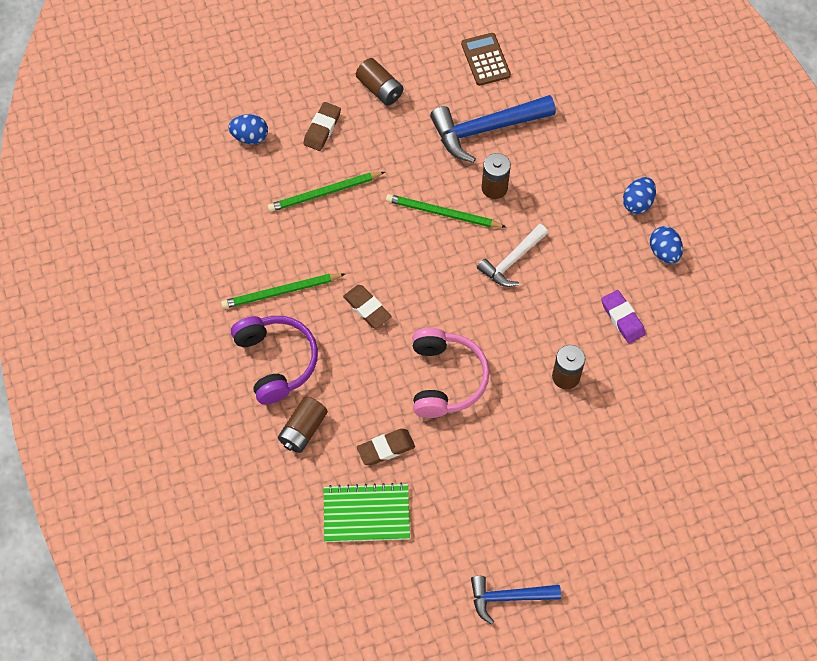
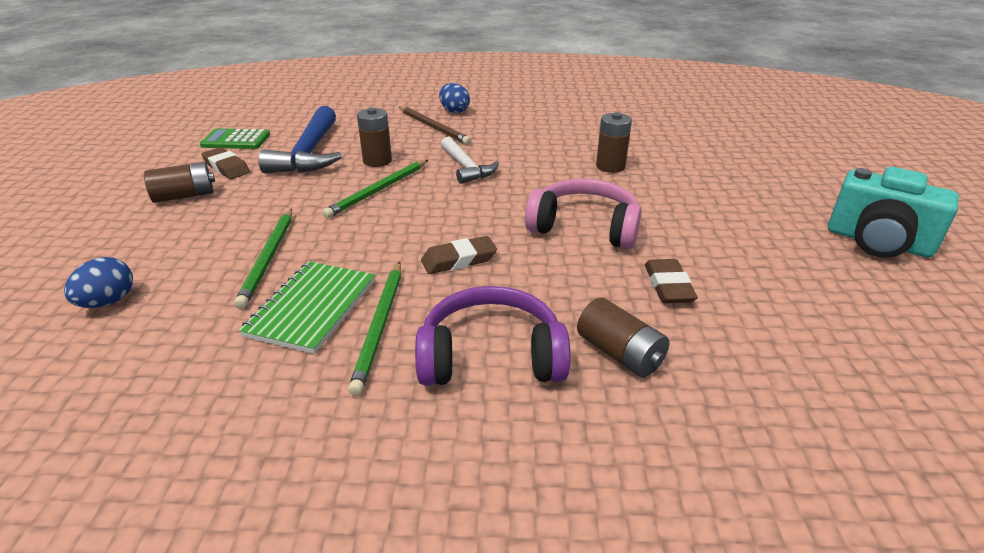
camera: 70 degrees left, 30 degrees down
brown eraser [303,102,341,151] -> brown eraser moved to [201,147,250,179]
green notebook [324,483,410,542] -> green notebook moved to [239,261,375,354]
brown calculator [461,33,511,86] -> green calculator [200,129,270,149]
blue hammer [471,576,561,625] -> turquoise camera [828,167,959,258]
purple eraser [601,290,645,344] -> none
blue egg [650,226,683,264] -> none
none -> brown pencil [399,106,471,145]

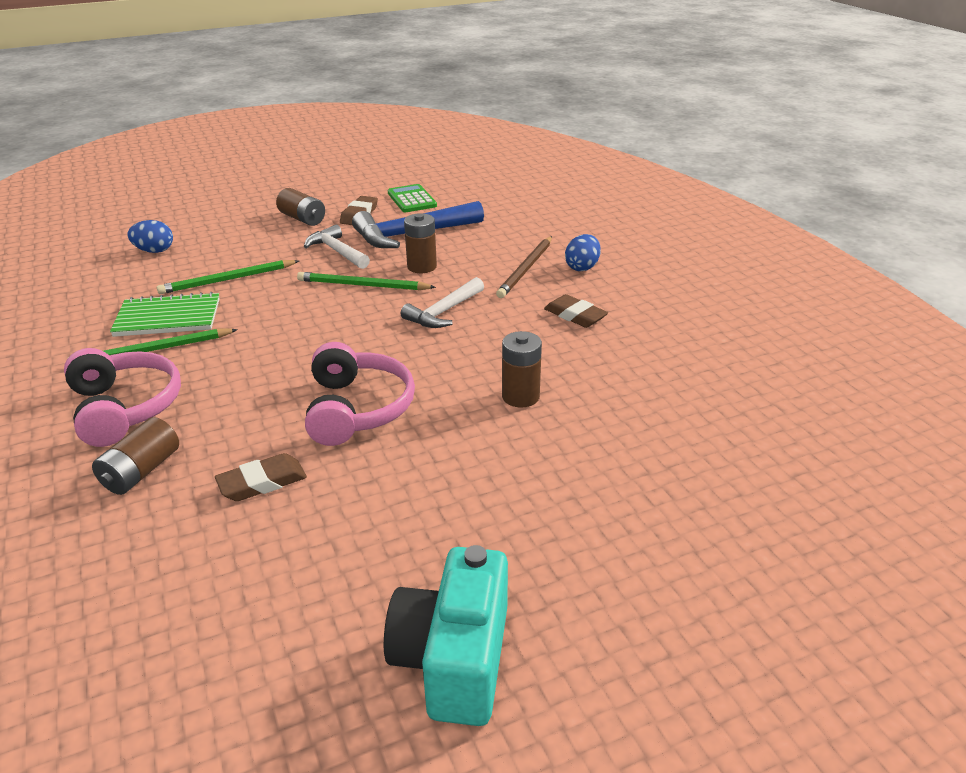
camera: 65 degrees right, 0 degrees up
purple headphones [415,286,570,386] -> pink headphones [64,348,181,447]
brown eraser [421,236,497,274] -> brown eraser moved to [544,294,608,328]
none -> white hammer [304,225,370,269]

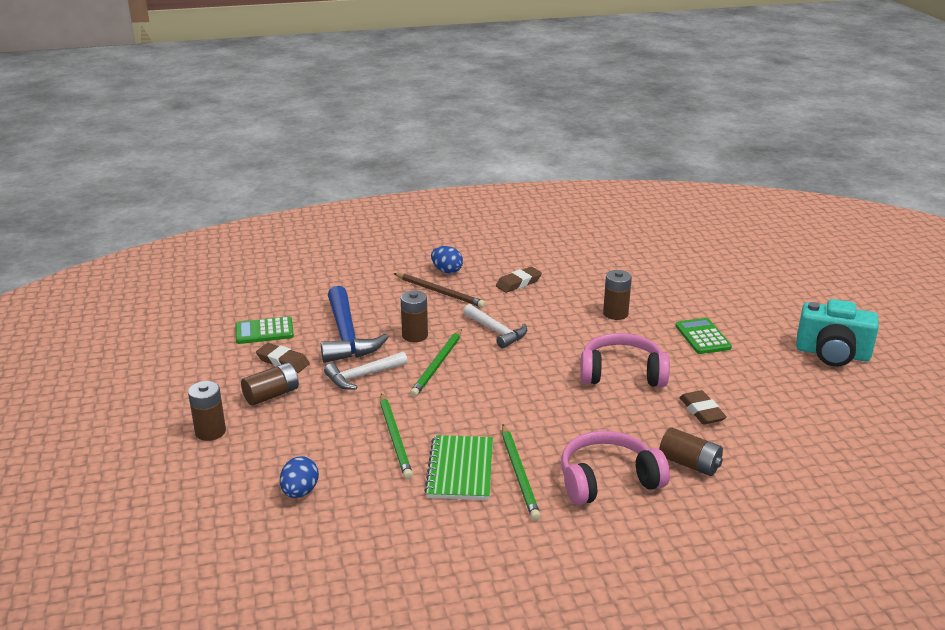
camera: 80 degrees left, 5 degrees down
none -> brown battery [188,381,226,441]
none -> green calculator [676,318,732,354]

